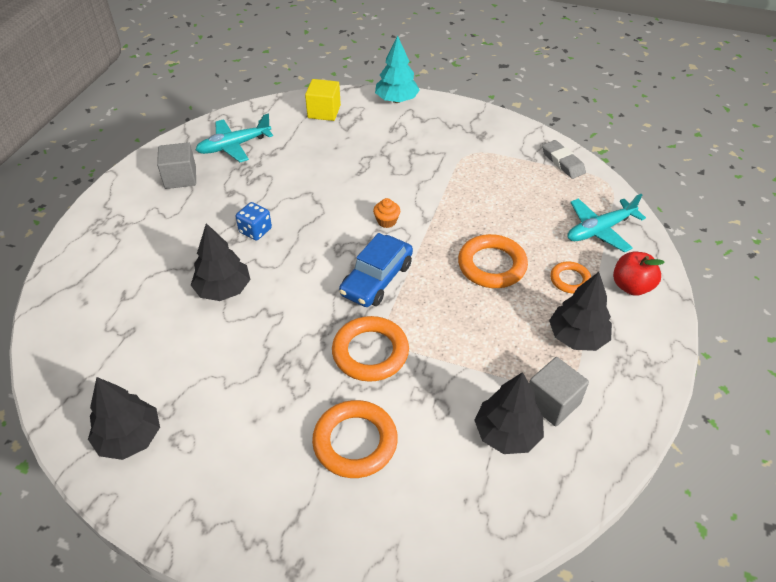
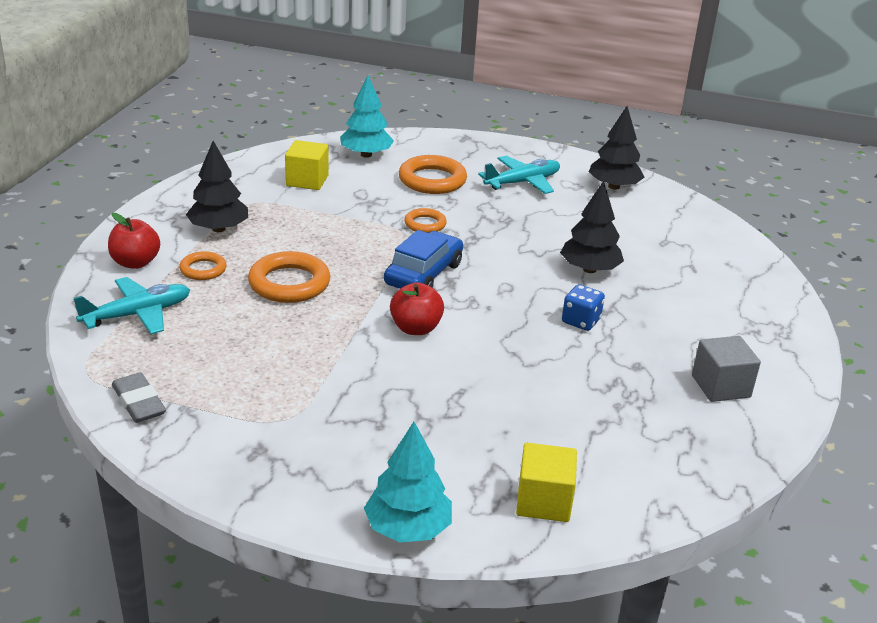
camera: 175 degrees right, 15 degrees down
turquoise plane [196,114,273,162] -> turquoise plane moved to [478,156,560,194]
orange ring [332,316,409,382] -> orange ring [404,208,447,233], size x0.57
orange cupcake [373,198,400,228] -> red apple [390,283,444,335]
black tree [474,372,544,454] -> yellow cube [285,140,329,190]
grey cube [529,357,589,427] -> none
none -> turquoise tree [340,75,394,158]

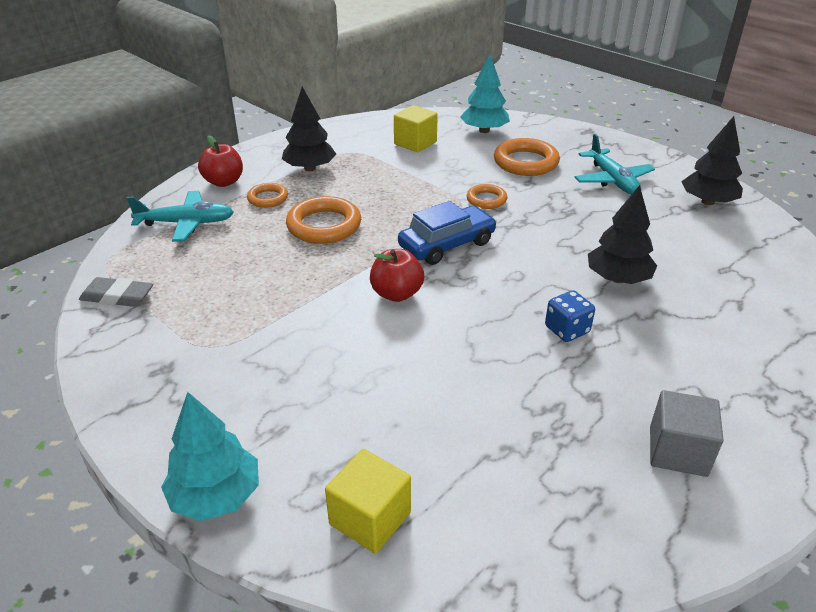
camera: 30 degrees right, 5 degrees up
grey eraser [112,372,166,423] -> grey eraser turned 75 degrees counterclockwise [79,277,153,307]
turquoise plane [478,156,560,194] -> turquoise plane turned 75 degrees clockwise [574,134,655,195]

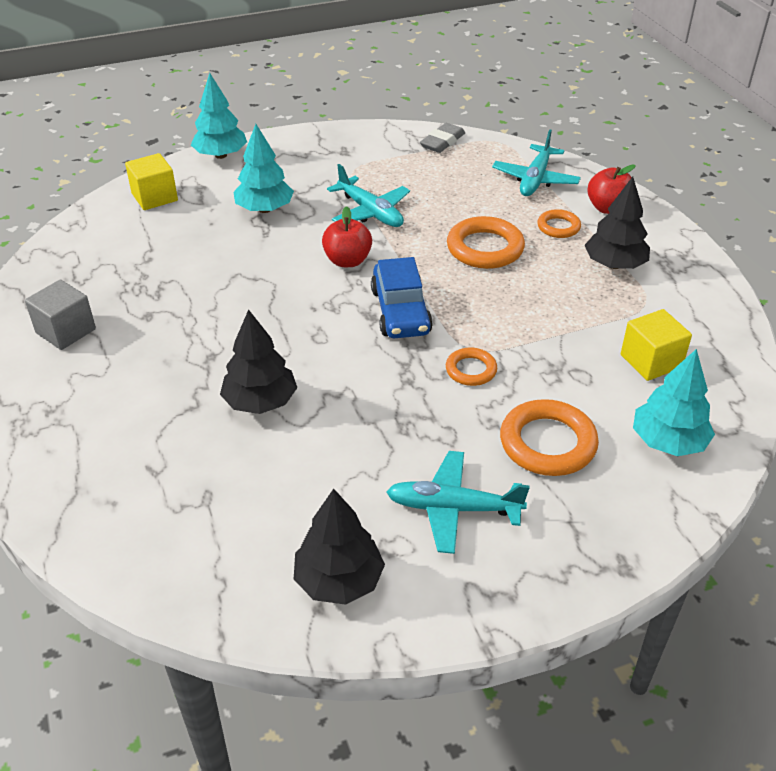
camera: 115 degrees right, 5 degrees up
blue dice [545,290,595,342] -> none
none -> turquoise tree [233,124,294,213]
none -> turquoise plane [327,164,410,227]

